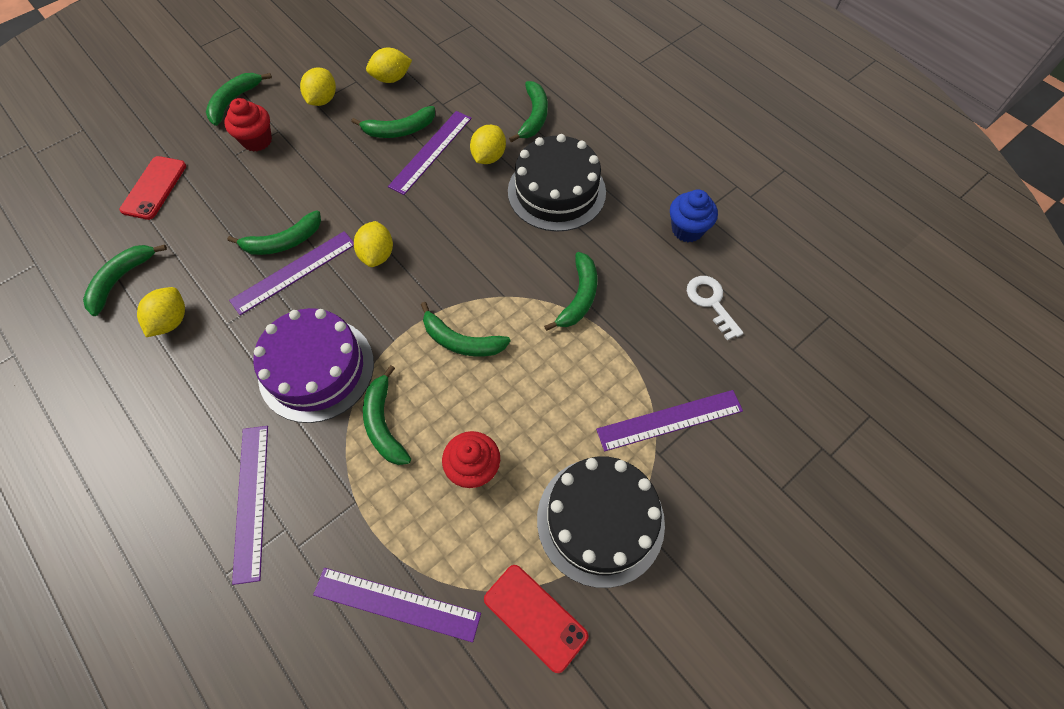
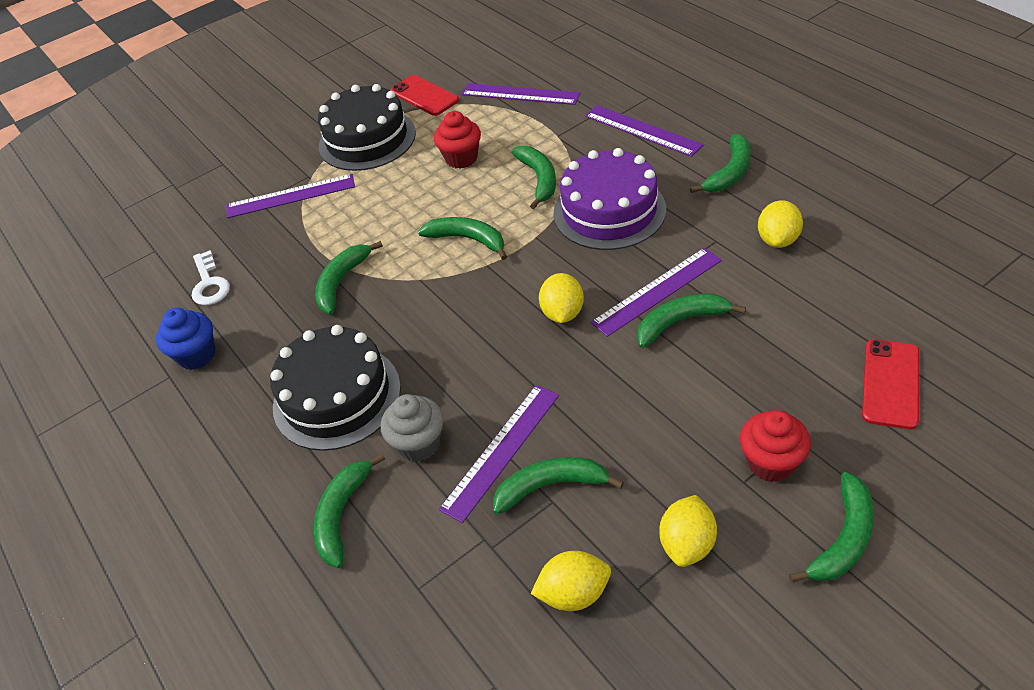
camera: 170 degrees left, 15 degrees down
green banana [83,245,167,316] -> green banana moved to [690,134,751,193]
purple ruler [232,426,268,585] -> purple ruler turned 45 degrees counterclockwise [585,105,704,157]
yellow lemon [470,125,506,164] -> grey cupcake [381,394,444,462]

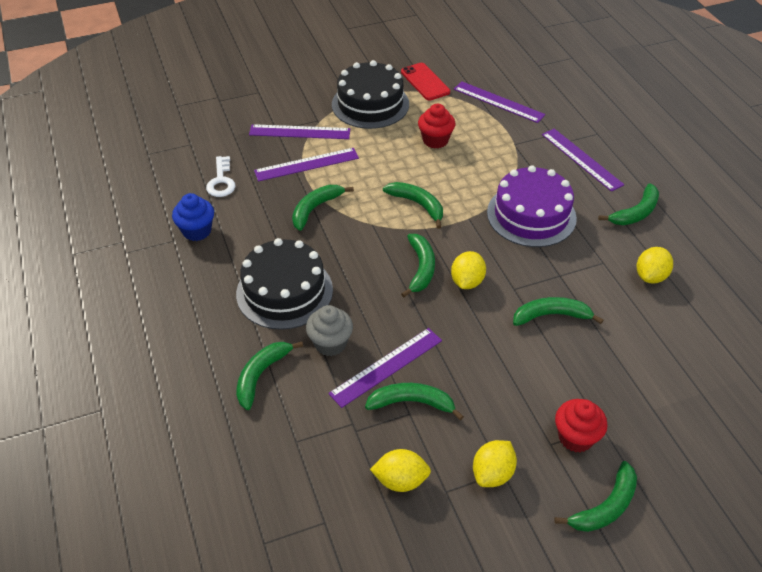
camera: 10 degrees right, 0 degrees up
green banana [511,146,556,209] -> green banana moved to [401,234,435,297]
purple ruler [591,248,722,337] -> purple ruler moved to [254,148,359,181]
red phone [862,339,919,429] -> none

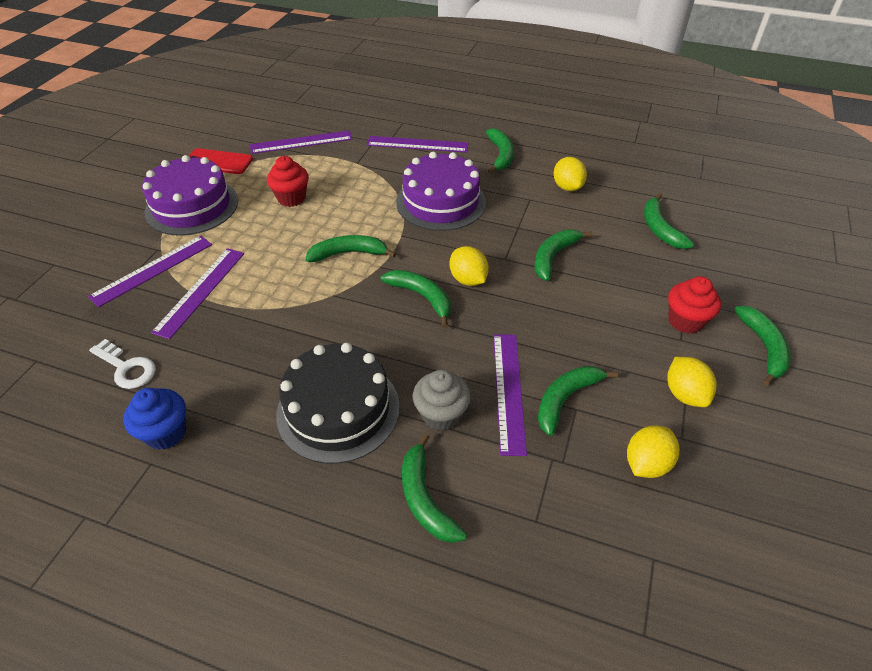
camera: 50 degrees left, 0 degrees up
green banana [292,185,354,231] -> green banana moved to [644,193,694,249]
black cake [332,60,409,129] -> purple cake [142,155,238,236]

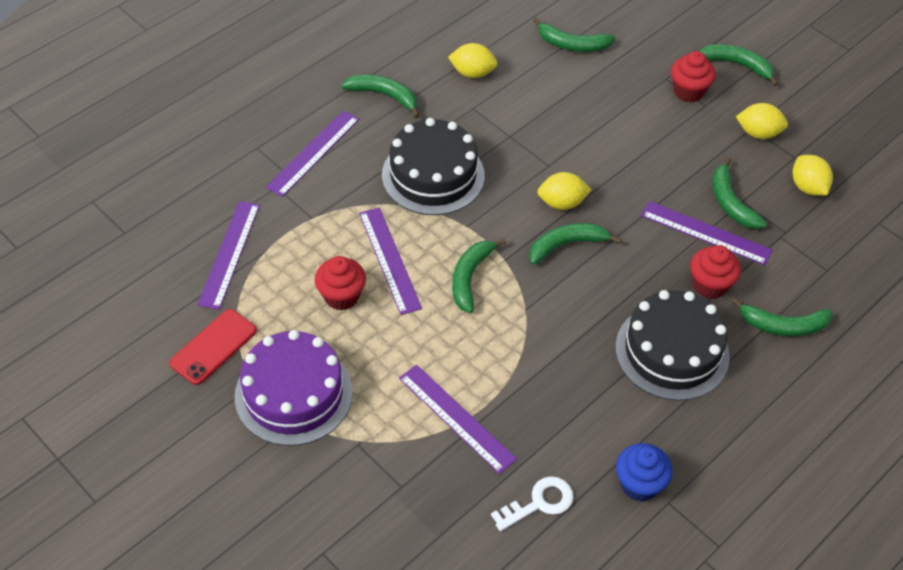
camera: 65 degrees left, 5 degrees up
purple ruler [88,236,212,307] -> purple ruler moved to [359,208,422,315]
purple cake [396,152,486,231] -> black cake [382,118,485,215]
grey cupcake [413,370,471,431] -> red cupcake [690,245,741,299]
green banana [534,230,593,281] -> none

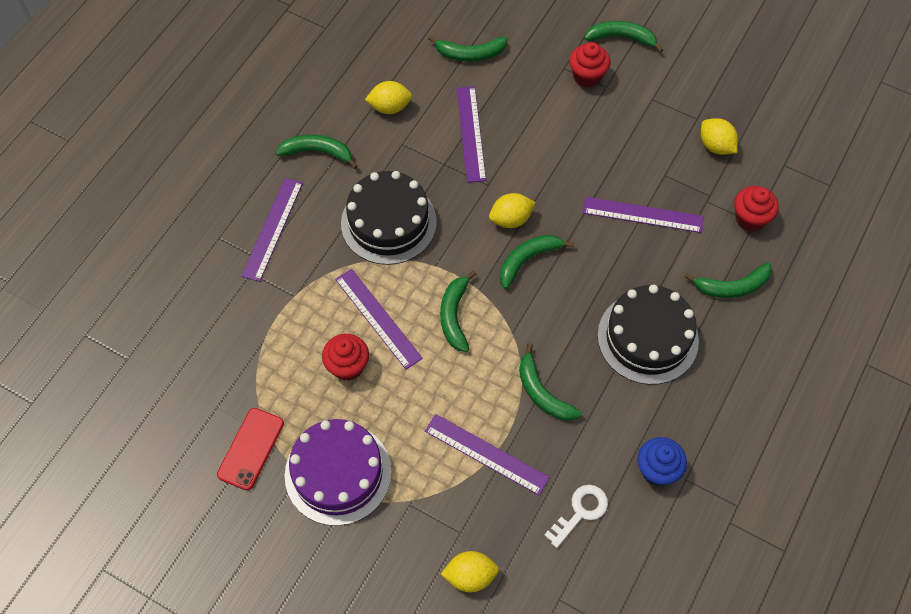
camera: 15 degrees left, 10 degrees up
purple ruler [198,201,260,310] -> purple ruler moved to [457,86,486,182]
red cupcake [690,245,741,299] -> red cupcake moved to [734,186,779,231]
green banana [712,157,767,229] -> green banana moved to [519,343,582,421]
yellow lemon [736,103,788,139] -> yellow lemon moved to [441,551,499,592]

